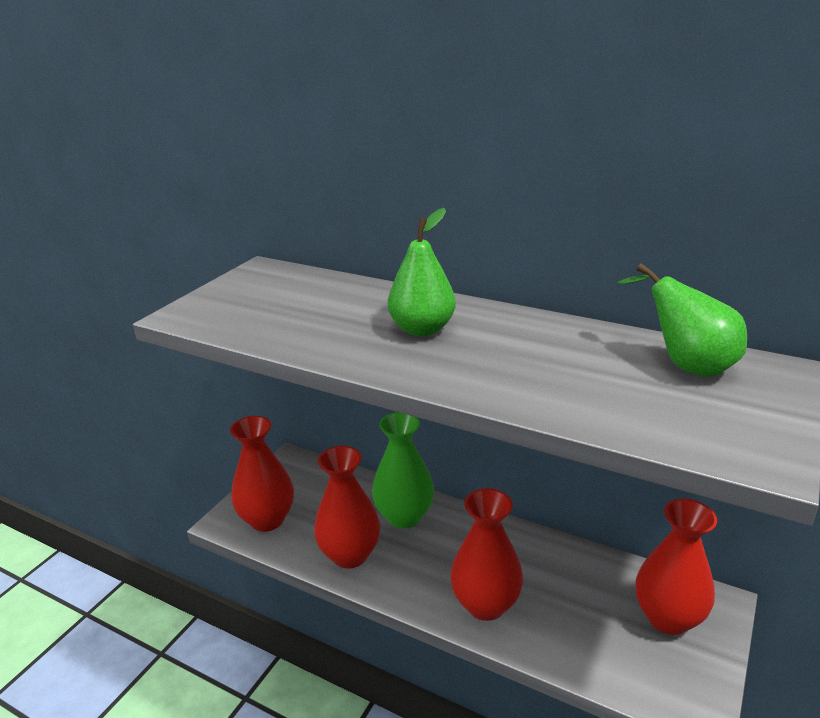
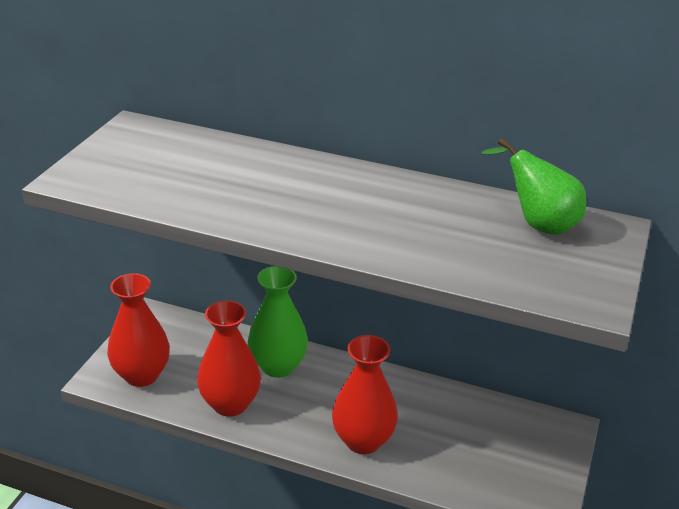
camera: 10 degrees left, 5 degrees up
green pear [388,208,456,336] -> none
red vase [636,499,717,635] -> none

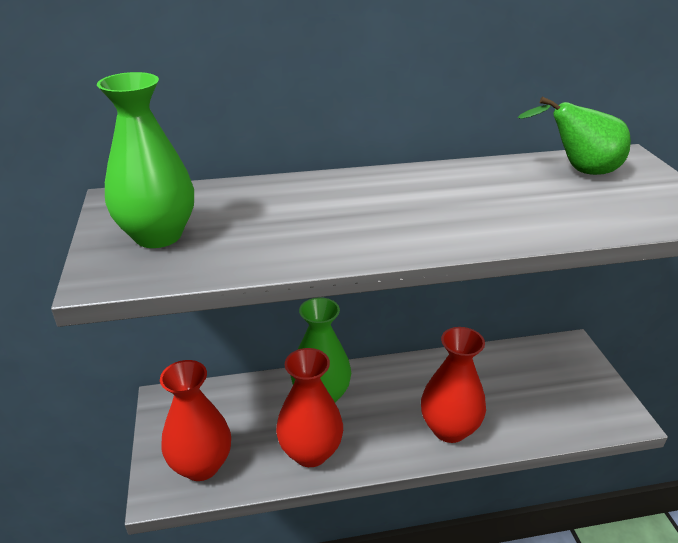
camera: 30 degrees left, 0 degrees up
none -> green vase [97,72,194,248]

